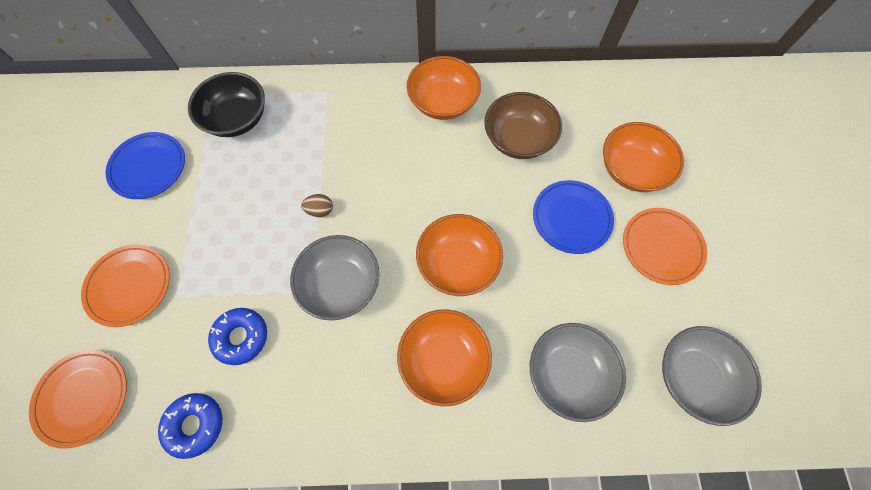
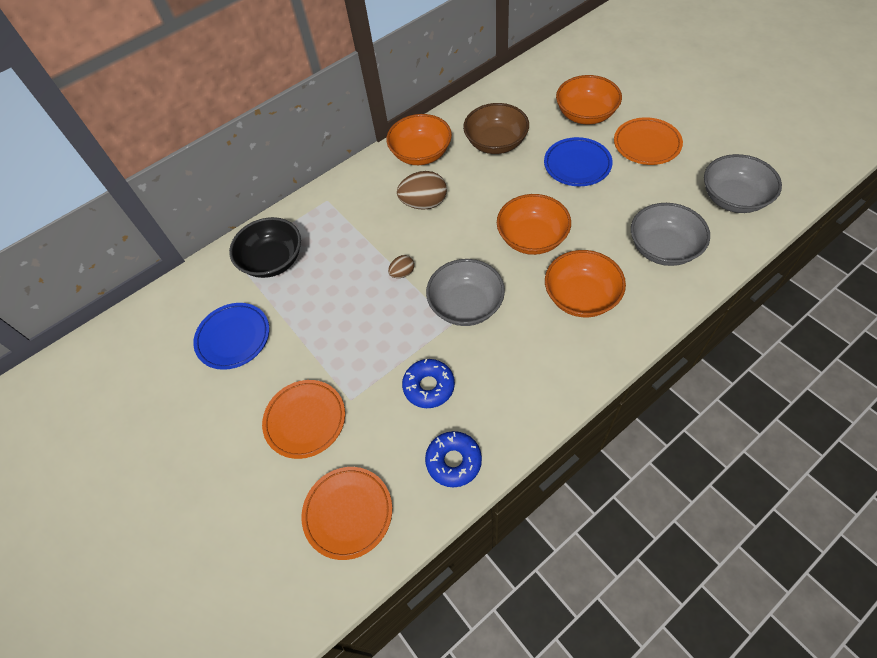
camera: 30 degrees left, 10 degrees down
none -> brown egg [397,171,447,209]

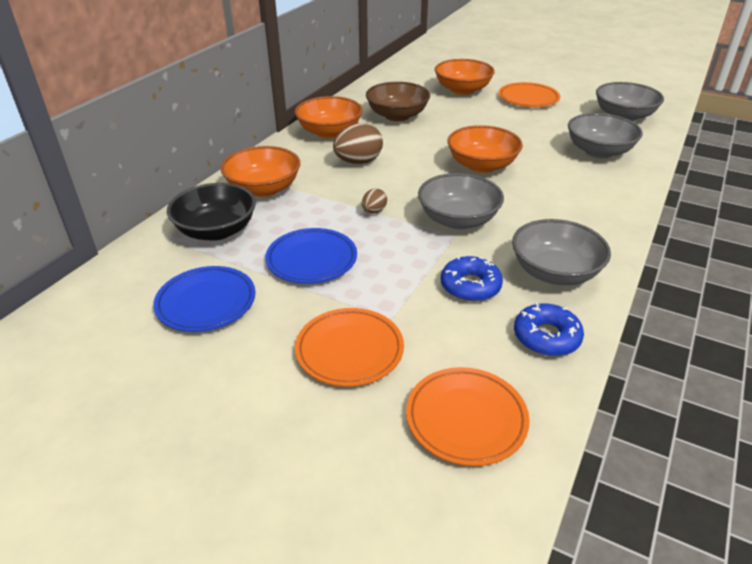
camera: 30 degrees left, 20 degrees down
blue plate [544,137,613,186] -> blue plate moved to [265,228,357,284]
orange bowl [545,250,626,317] -> orange bowl moved to [221,146,300,197]
none -> grey bowl [512,219,611,285]

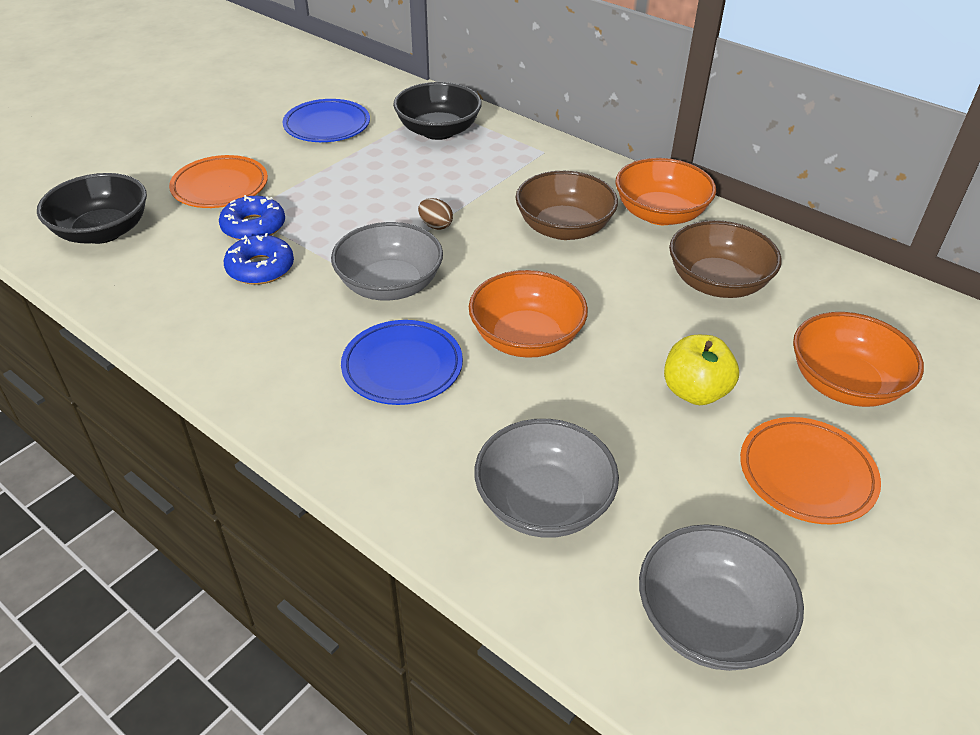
camera: 100 degrees right, 5 degrees up
orange bowl [221,146,300,197] -> none
blue plate [265,228,357,284] -> blue plate moved to [341,320,463,405]
brown egg [333,123,383,164] -> brown bowl [516,171,618,240]
orange plate [406,367,530,466] -> black bowl [37,173,147,244]
grey bowl [512,219,611,285] -> none
blue donut [514,303,584,356] -> blue donut moved to [219,195,285,240]
none -> yellow apple [664,335,739,405]

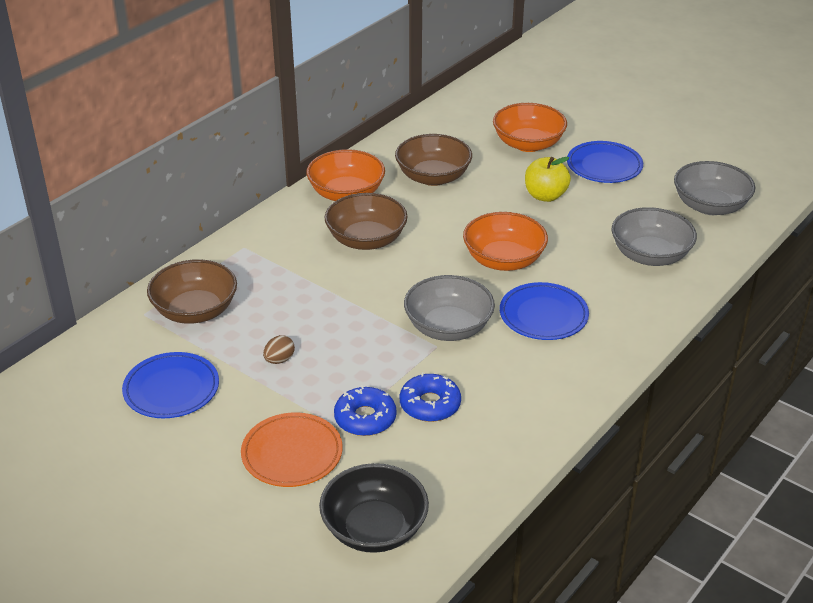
camera: 90 degrees left, 5 degrees down
black bowl [393,82,482,140] -> brown bowl [147,259,237,324]
brown egg [418,198,453,230] -> brown egg moved to [263,335,295,364]
orange plate [740,417,881,524] -> blue plate [567,141,643,183]

